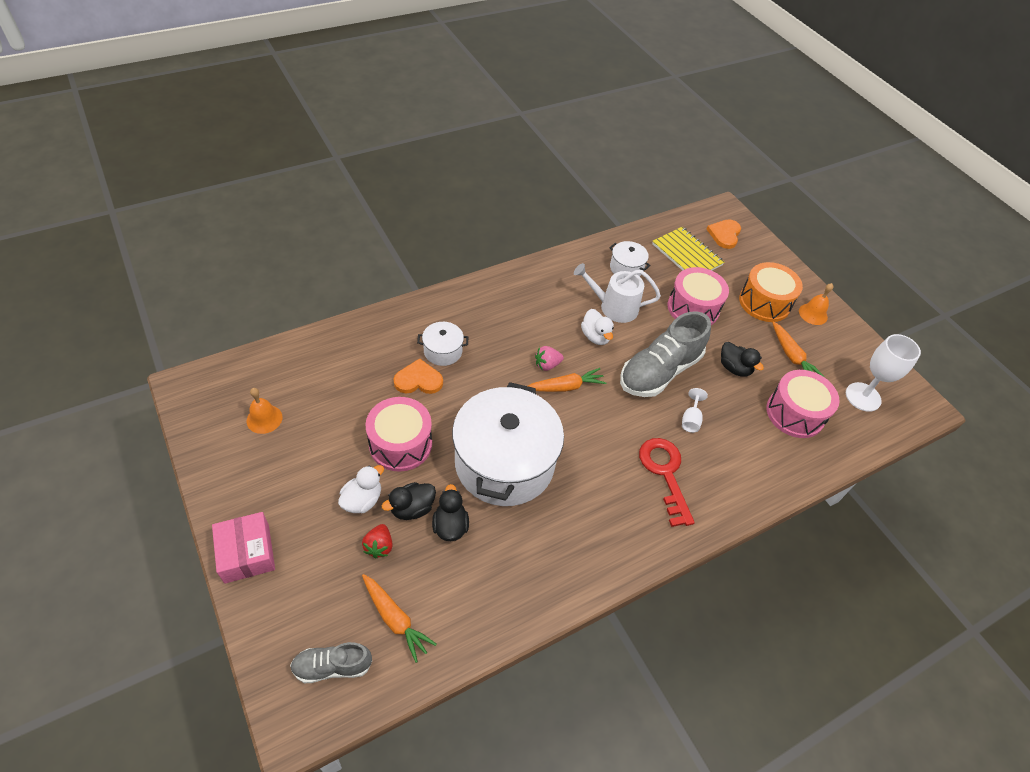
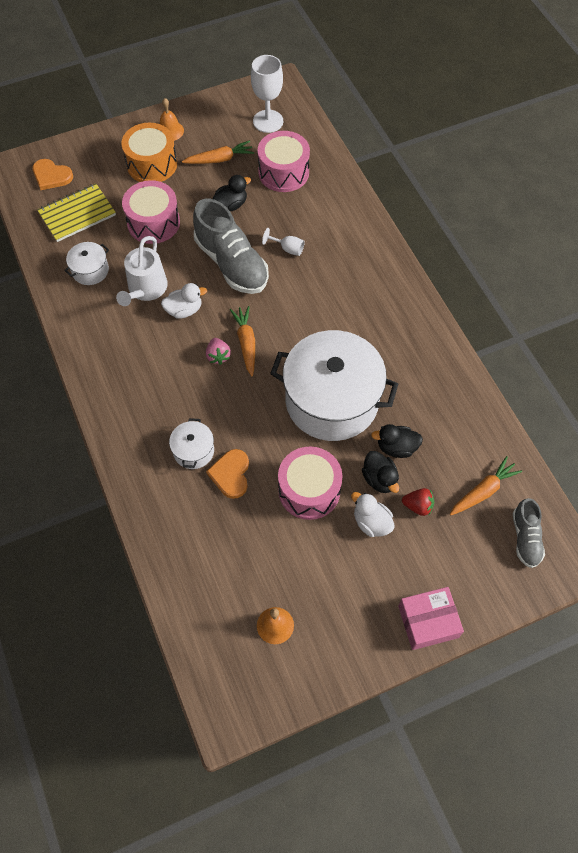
camera: 80 degrees left, 10 degrees up
red key [639,438,695,527] -> none

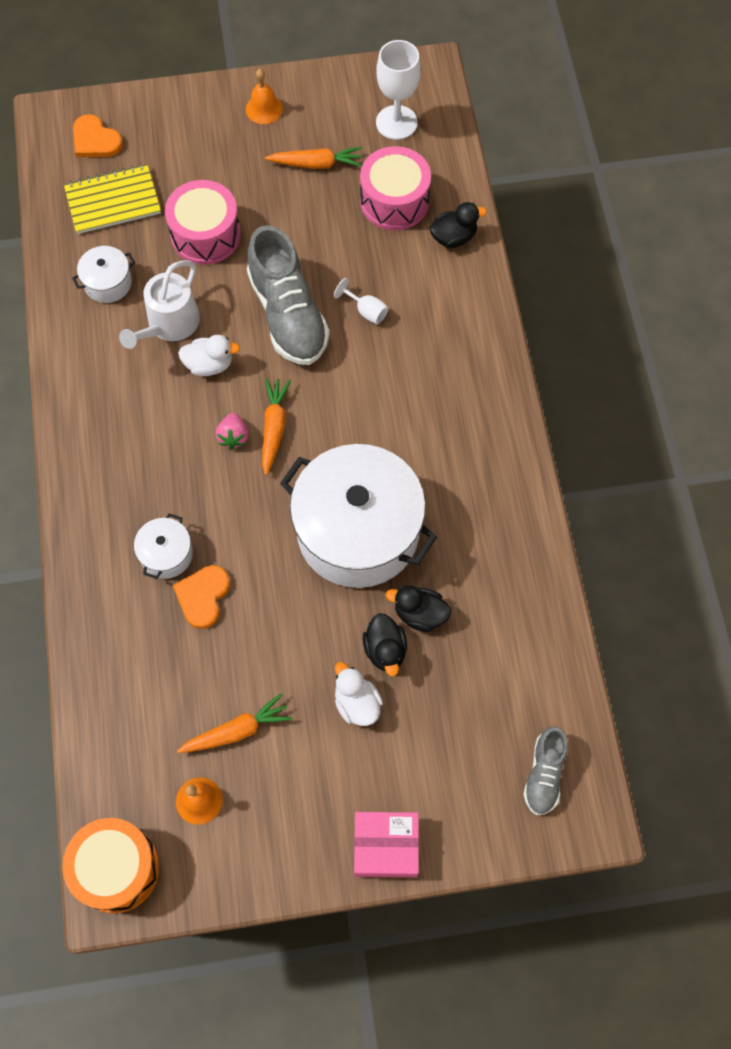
camera: 15 degrees right, 5 degrees up
orange drum [122,123,177,182] -> orange drum moved to [62,818,160,913]
black duck [212,175,251,211] -> black duck moved to [429,202,487,248]
pink drum [278,447,342,520] -> none
red strawberry [402,488,434,516] -> none
orange carrot [450,456,522,516] -> orange carrot moved to [177,693,292,753]

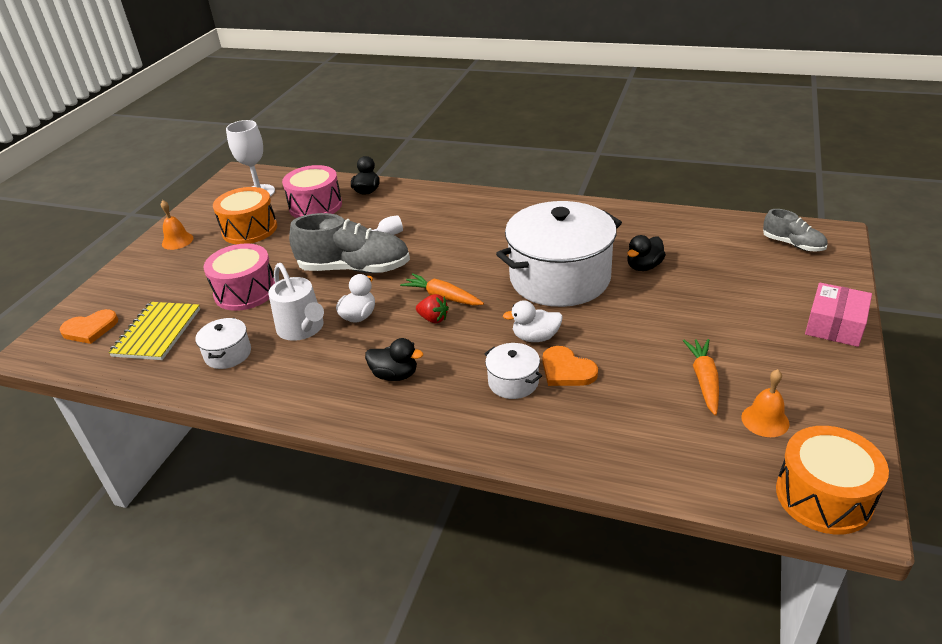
camera: 60 degrees left, 30 degrees down
pink strawberry [215,413,248,449] -> red strawberry [416,294,449,323]
orange carrot [265,147,362,169] -> orange drum [213,187,277,244]
white duck [335,662,383,726] -> white duck moved to [503,300,563,342]
black duck [363,613,407,676] -> black duck moved to [365,338,423,381]

